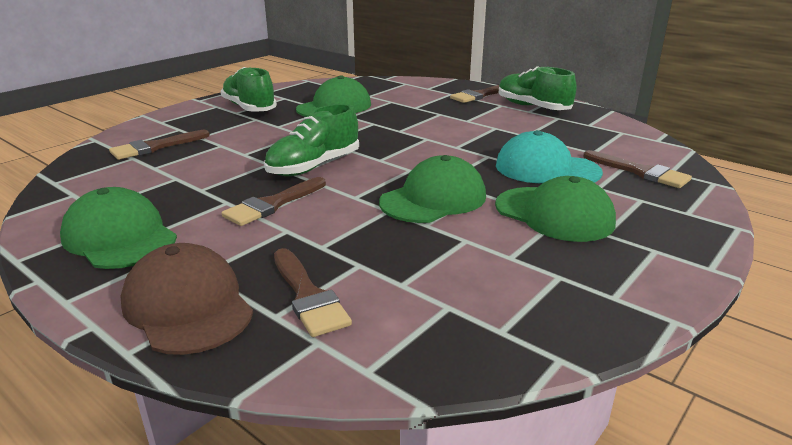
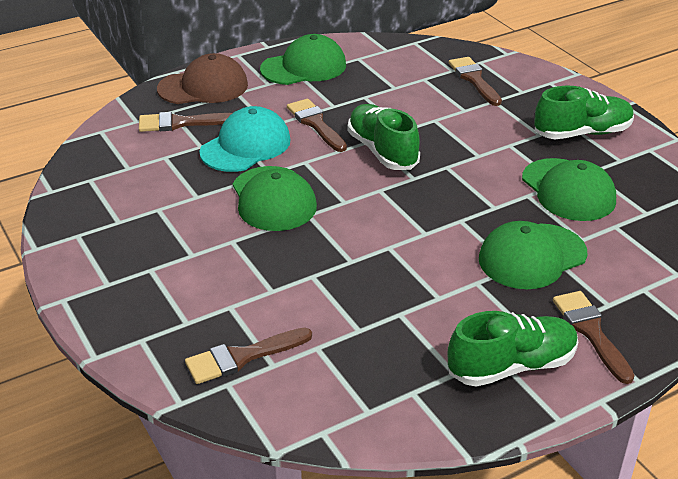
camera: 110 degrees right, 10 degrees up
green cap [495,176,616,242] -> green cap moved to [479,221,587,289]
turquoise cap [496,130,603,183] -> turquoise cap moved to [199,106,291,172]

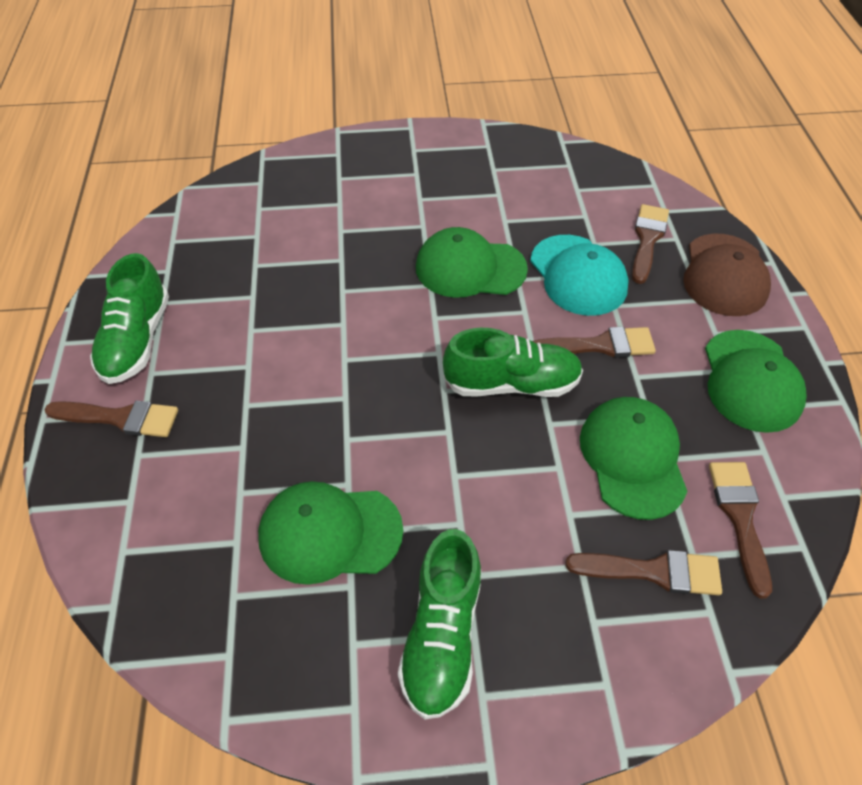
camera: 115 degrees right, 15 degrees up
brown brush [185,328,312,384] -> brown brush moved to [709,462,772,599]
green cap [479,221,587,289] -> green cap moved to [580,397,688,520]

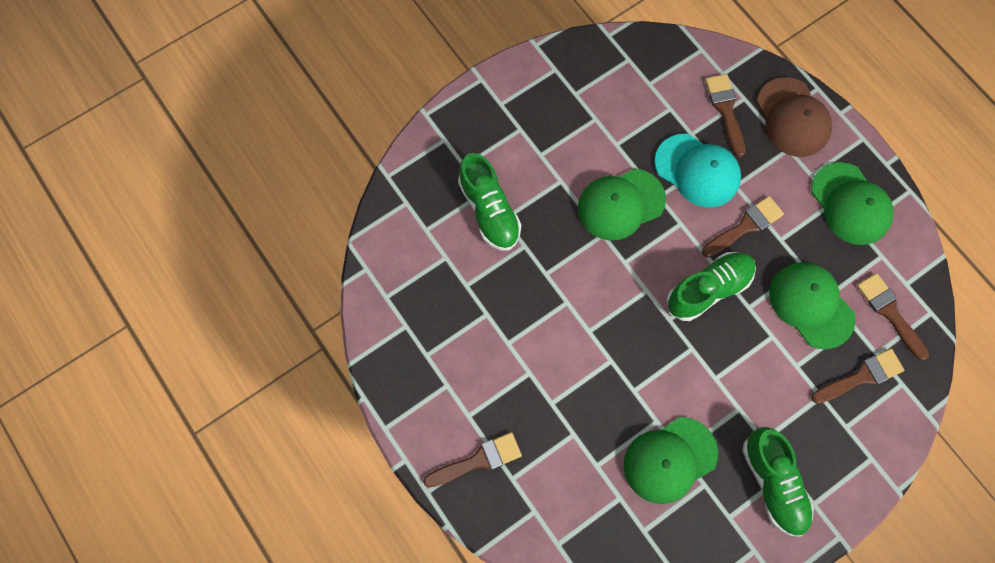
camera: 30 degrees left, 20 degrees up
green shoe [90,253,169,384] -> green shoe moved to [458,153,521,251]

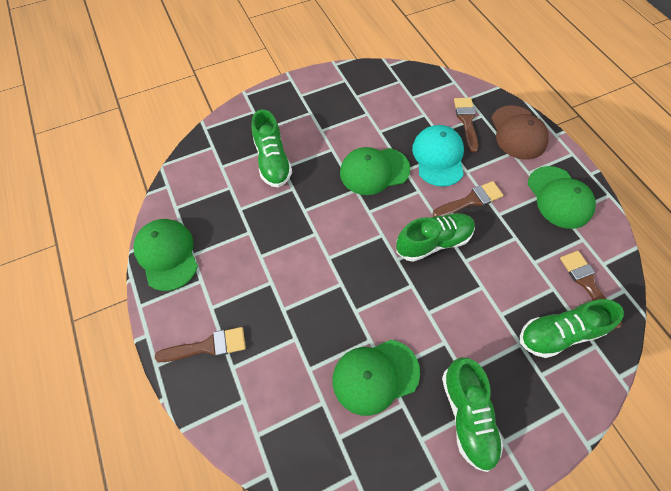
camera: 10 degrees right, 10 degrees down
turquoise cap [655,134,741,208] -> turquoise cap turned 135 degrees counterclockwise [412,125,464,187]
green cap [769,262,856,349] -> green cap moved to [134,219,198,291]
brown brush [811,349,904,404] -> green shoe [520,299,624,358]

